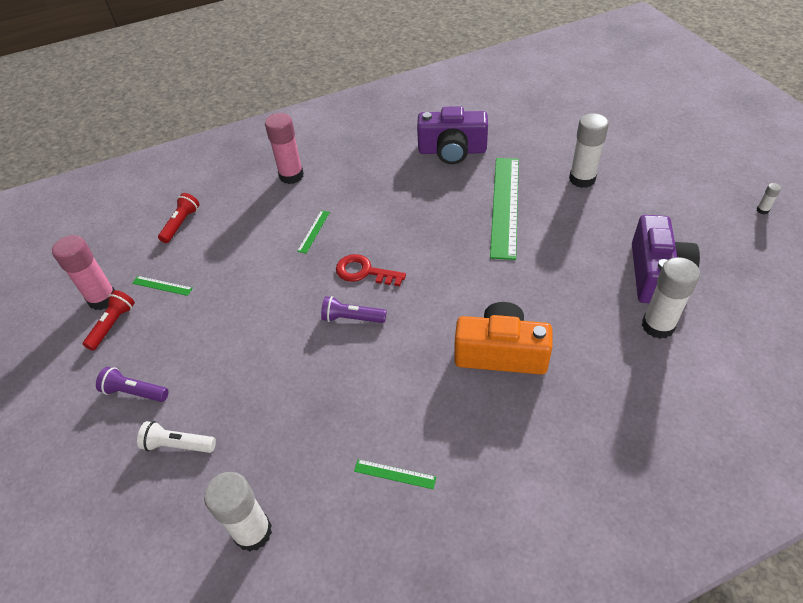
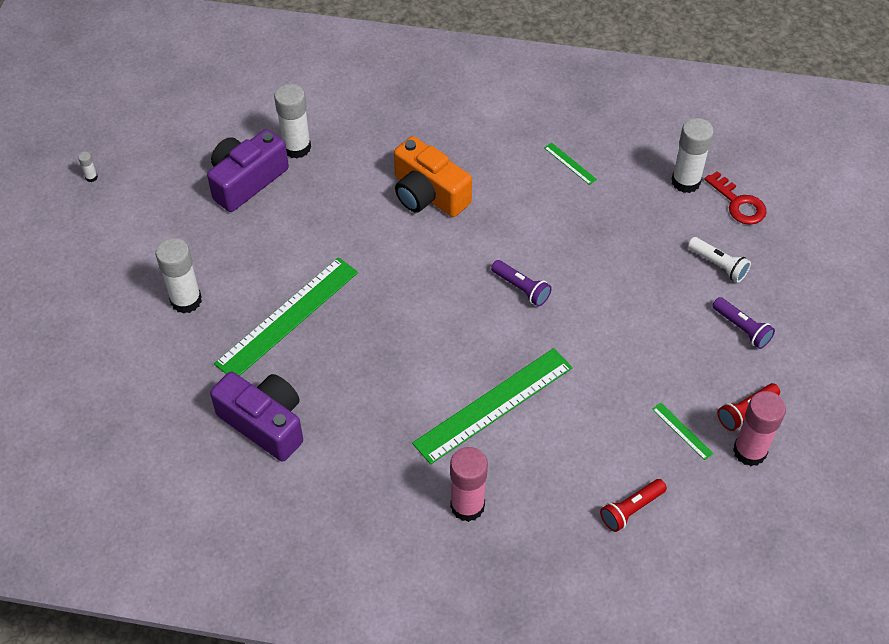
camera: 150 degrees left, 5 degrees up
green ruler [297,210,330,253] -> green ruler [412,348,573,465], size x2.46
red key [336,254,406,286] -> red key moved to [704,171,767,225]

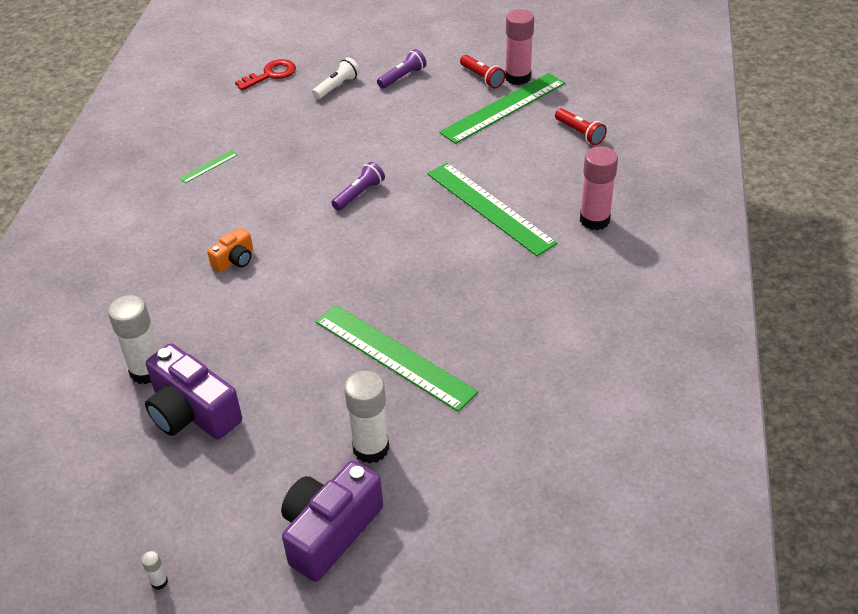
camera: 90 degrees left, 10 degrees down
purple camera [210,371,303,462] -> purple camera moved to [281,460,383,582]
orange camera [394,136,472,217] -> orange camera [207,228,253,272], size x0.52
green ruler [652,403,714,460] -> green ruler [439,73,565,144], size x2.46
white glue stick [671,118,714,193] -> none

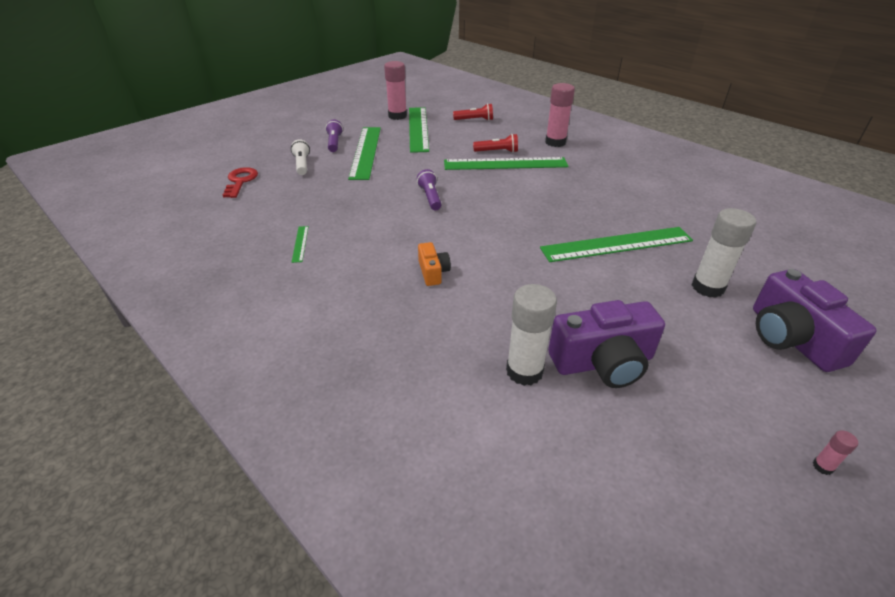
camera: 55 degrees left, 5 degrees down
white glue stick [141,551,168,590] -> pink glue stick [812,430,858,475]
red flashlight [460,55,505,89] -> red flashlight moved to [473,134,518,153]
none -> green ruler [348,127,381,180]

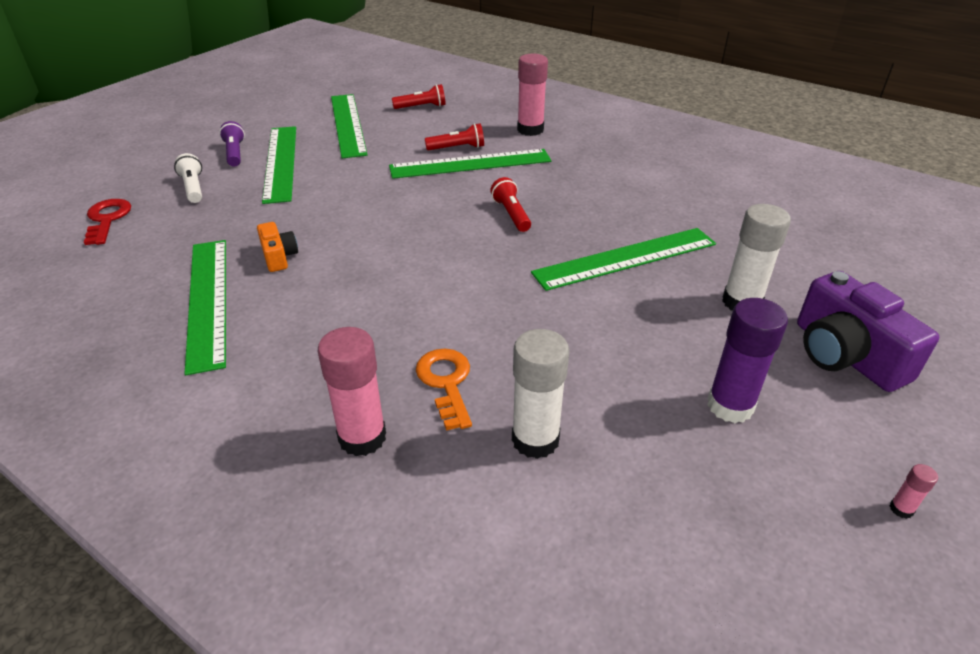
camera: 10 degrees left, 0 degrees up
green ruler [292,226,309,263] -> green ruler [185,240,226,375], size x2.46
pink glue stick [384,61,407,120] -> pink glue stick moved to [318,327,386,456]
purple flashlight [417,169,442,210] -> none
orange camera [418,242,451,286] -> orange camera moved to [257,222,298,272]
purple camera [548,300,665,388] -> none
none -> orange key [416,349,472,431]
none -> red flashlight [490,177,531,232]
none -> purple glue stick [707,298,788,423]

